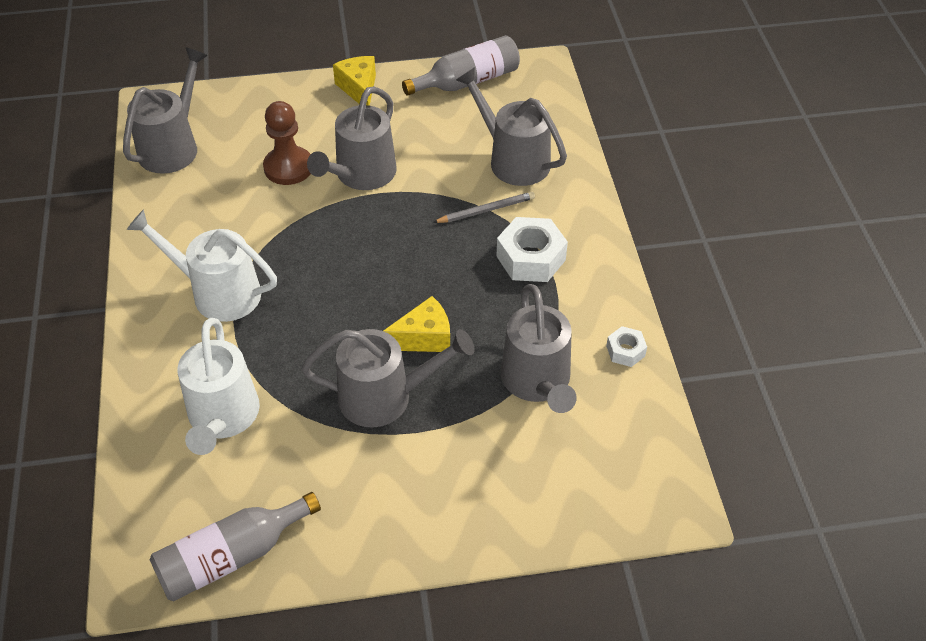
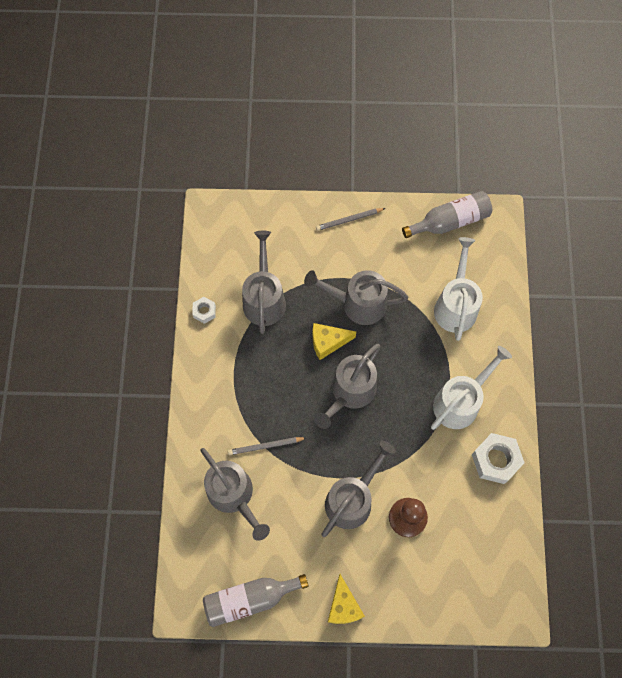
camera: 170 degrees left, 20 degrees up
grey watering can [123,47,208,174] -> grey watering can moved to [314,344,381,429]
white watering can [127,209,277,322] -> white watering can turned 75 degrees counterclockwise [431,346,512,430]
white nut [496,217,568,282] -> white nut moved to [472,433,525,484]
none -> grey pencil [316,208,386,231]

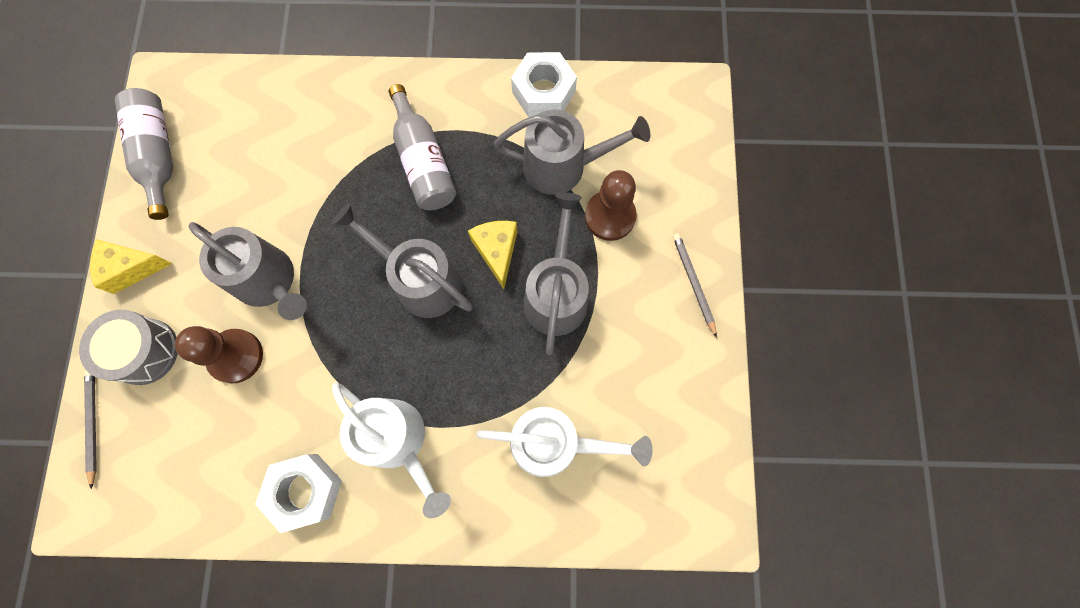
camera: 90 degrees right, 5 degrees up
white nut [192,297,216,324] -> white nut [511,52,577,117], size x1.86
grey watering can [201,448,270,541] -> none
grey pencil [228,437,306,455] -> grey pencil moved to [84,370,97,489]
grey bottle [402,191,492,238] -> grey bottle moved to [389,84,456,210]
none -> grey drum [79,310,178,385]
none -> brown pawn [585,170,637,241]

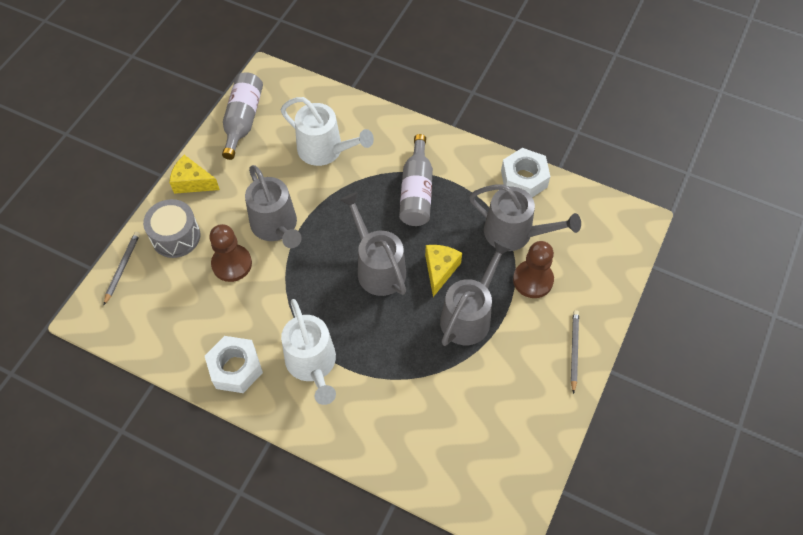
camera: 25 degrees right, 15 degrees down
white watering can [476,407,653,477] -> white watering can moved to [281,97,374,166]

